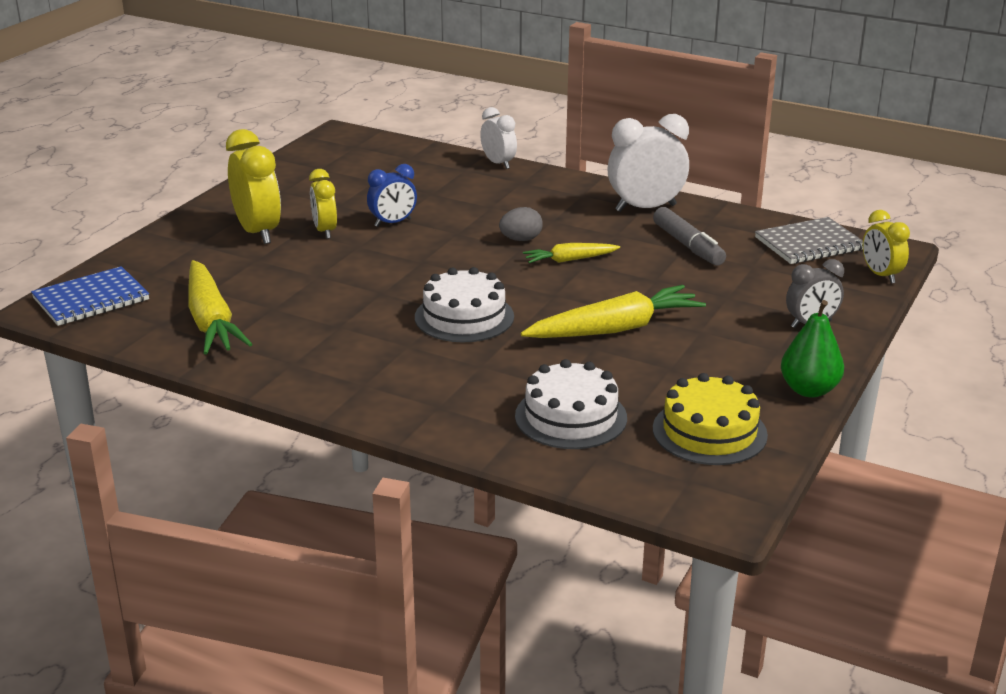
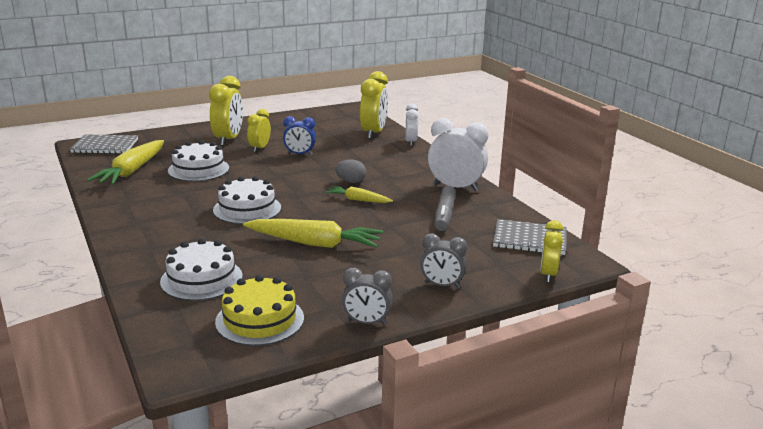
camera: 35 degrees right, 5 degrees down
blue notebook [31,266,149,326] -> grey notebook [70,134,138,154]
green pear [781,300,844,398] -> grey clock [342,268,393,325]
none -> white cake [168,140,229,182]
none -> yellow clock [360,71,388,139]

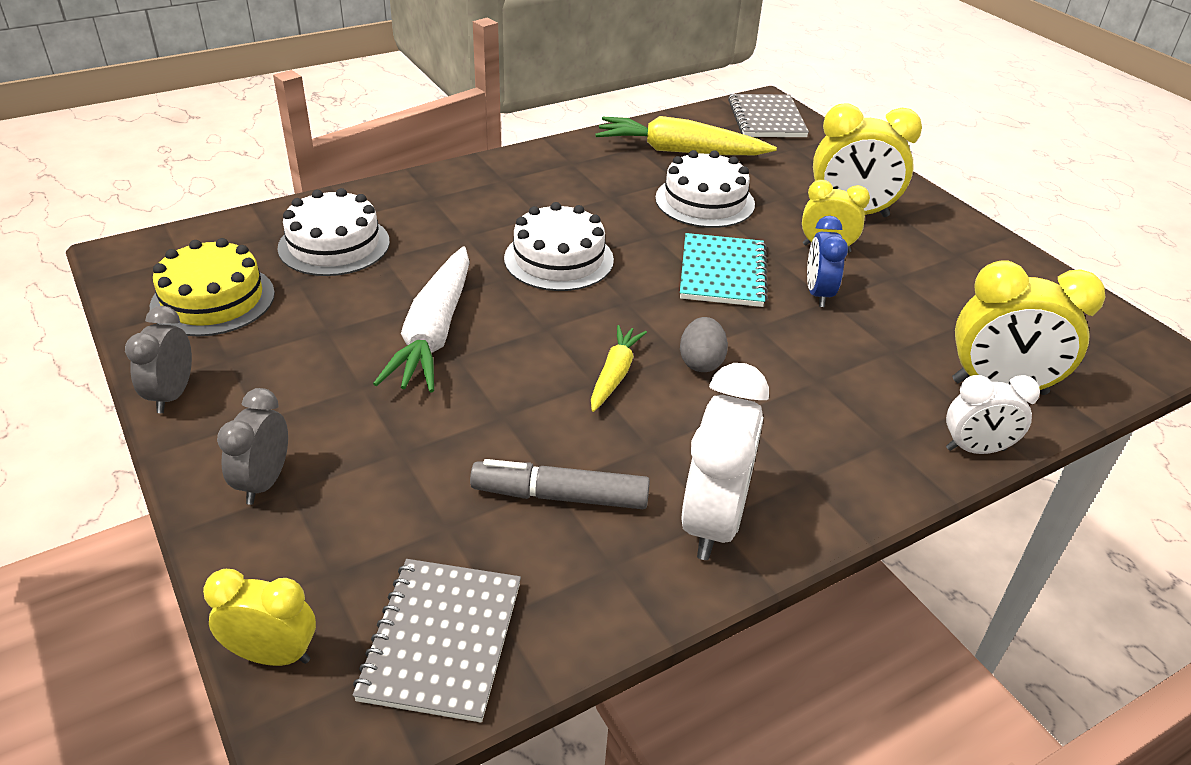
camera: 85 degrees right, 15 degrees up
yellow carrot [243,219,383,248] -> white carrot [373,247,470,393]
none -> turquoise notebook [680,233,768,307]

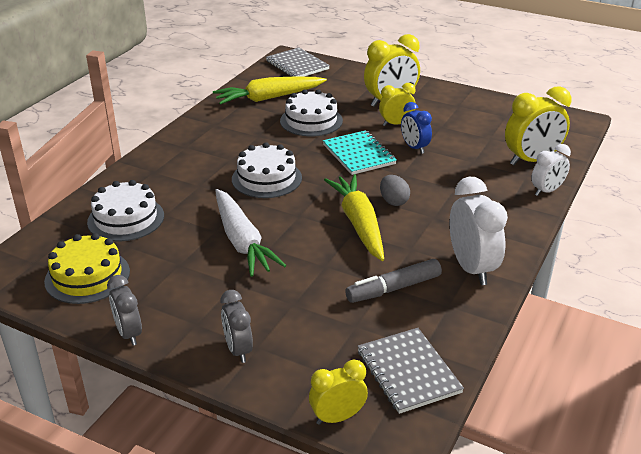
camera: 30 degrees left, 5 degrees down
yellow carrot [591,325,647,412] -> yellow carrot [324,174,384,261], size x1.81

